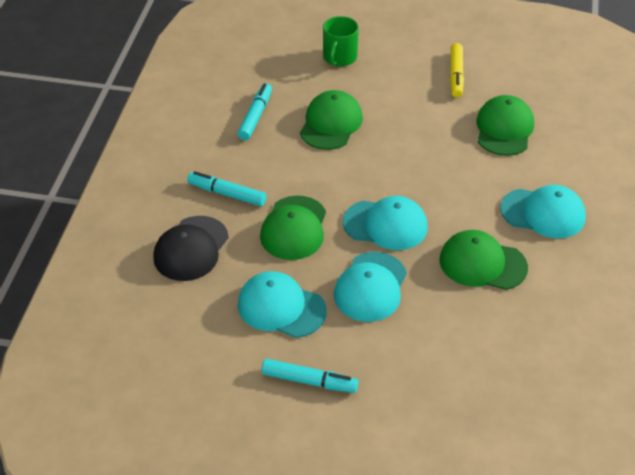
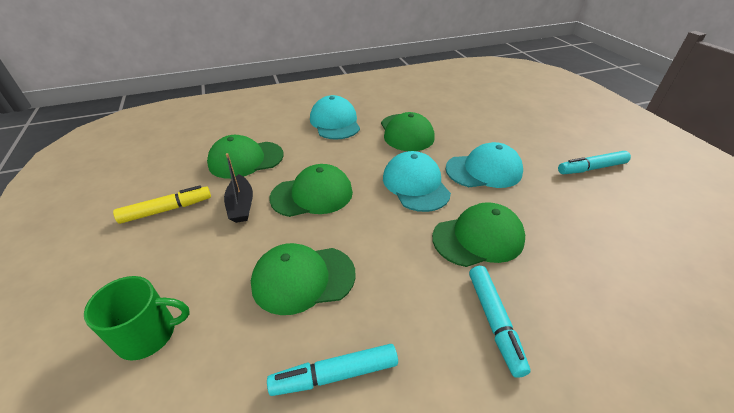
camera: 120 degrees left, 5 degrees down
black cap [153,216,229,281] -> none
turquoise cap [238,271,327,338] -> none
turquoise marker [262,359,358,393] -> turquoise marker turned 90 degrees counterclockwise [558,151,631,174]
none -> black boat [224,153,253,223]
none -> green cap [269,164,353,217]

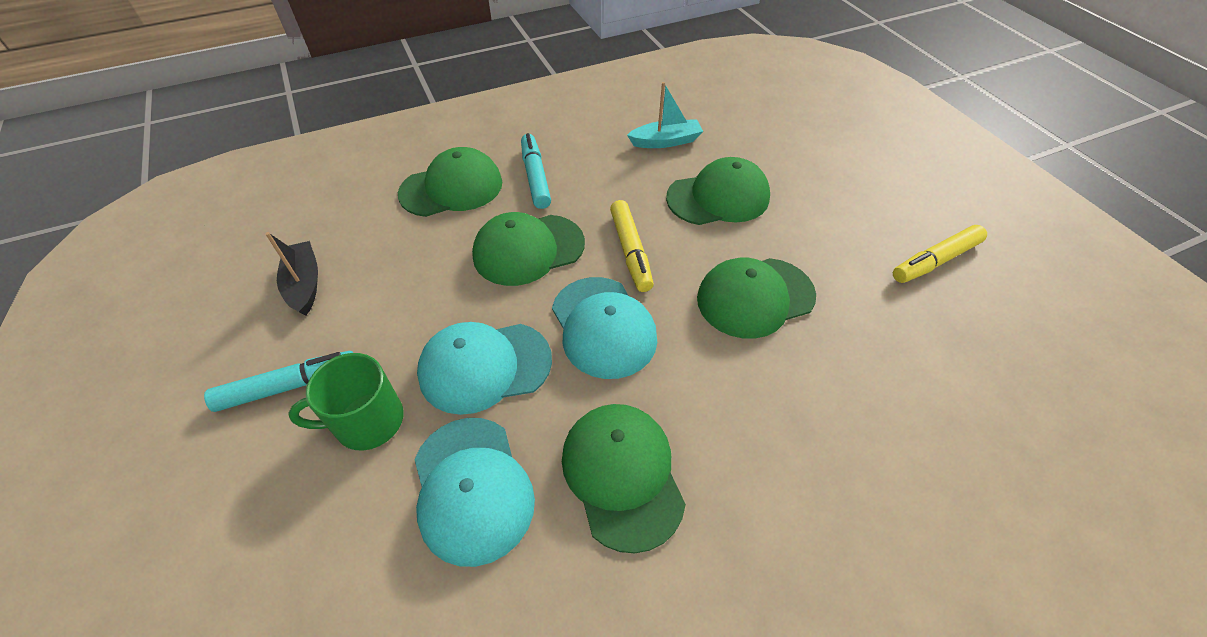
camera: 175 degrees right, 10 degrees up
green mug [84,276,190,361] -> green mug moved to [289,353,404,450]
green cap [207,135,284,179] -> green cap moved to [398,147,502,217]
black boat [224,153,253,223] -> black boat moved to [265,232,318,316]
turquoise marker [267,344,398,396] -> turquoise boat [627,82,703,148]
turquoise cap [310,95,360,140] -> turquoise cap moved to [414,418,535,567]
none -> yellow marker [610,200,654,292]

